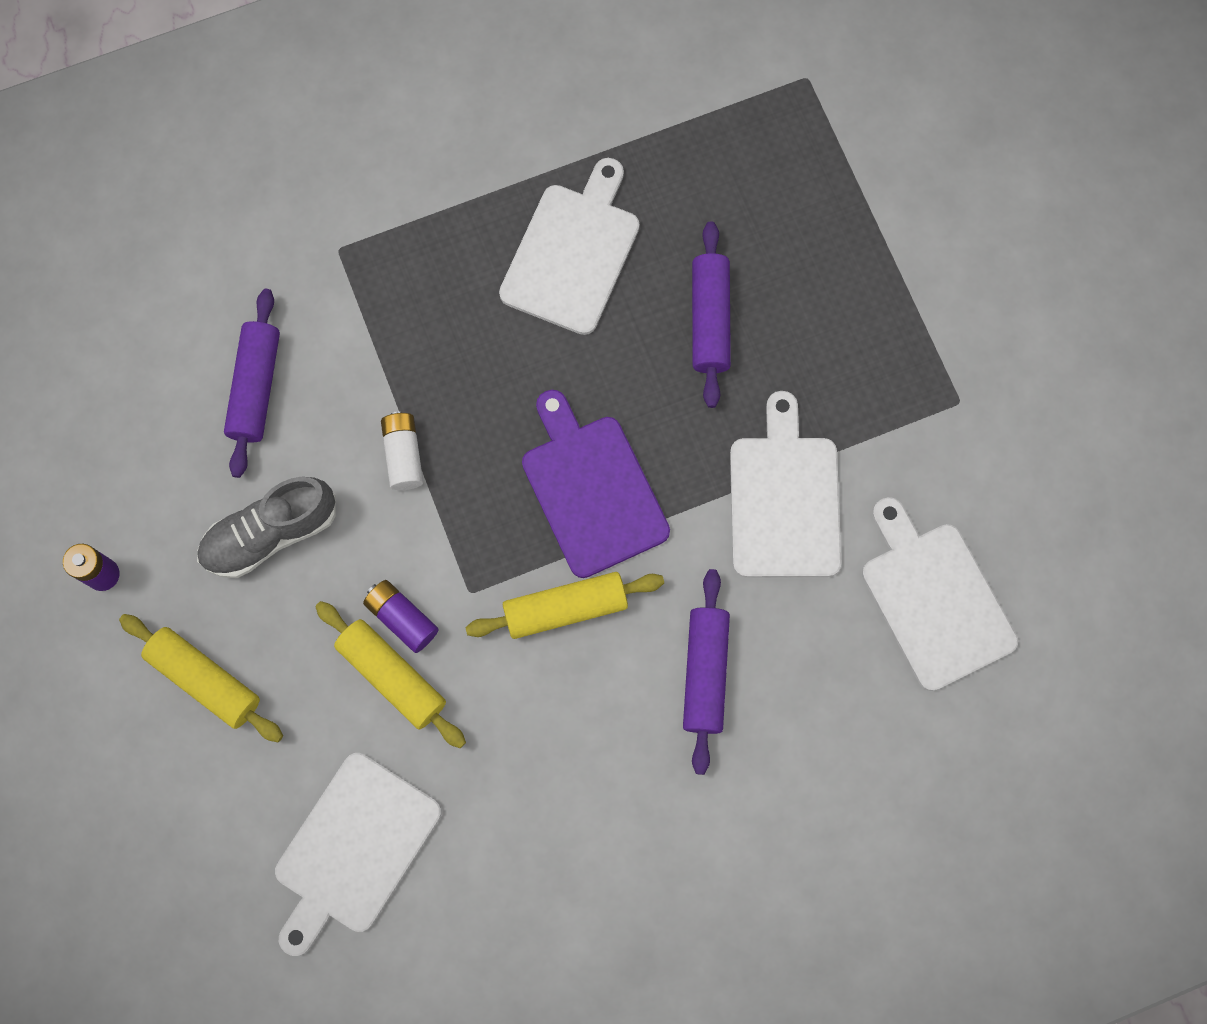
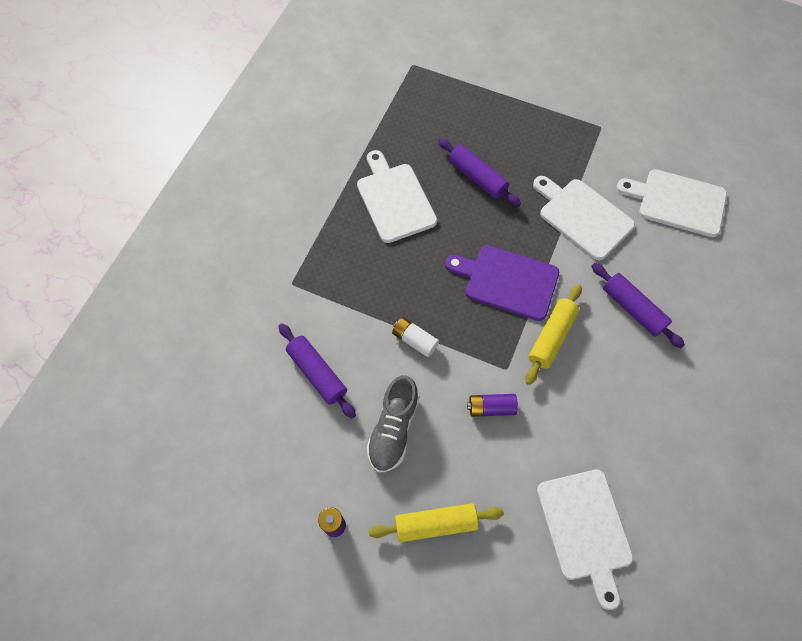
camera: 45 degrees left, 10 degrees down
yellow rolling pin [315,601,466,748] -> none

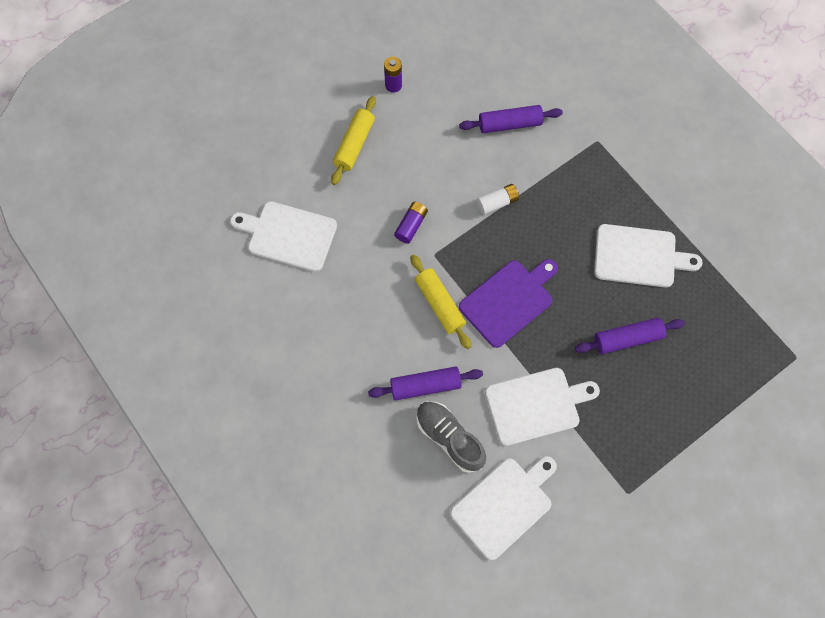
camera: 120 degrees right, 5 degrees up
grey shoe [367,375,419,472] -> grey shoe moved to [416,401,486,473]

